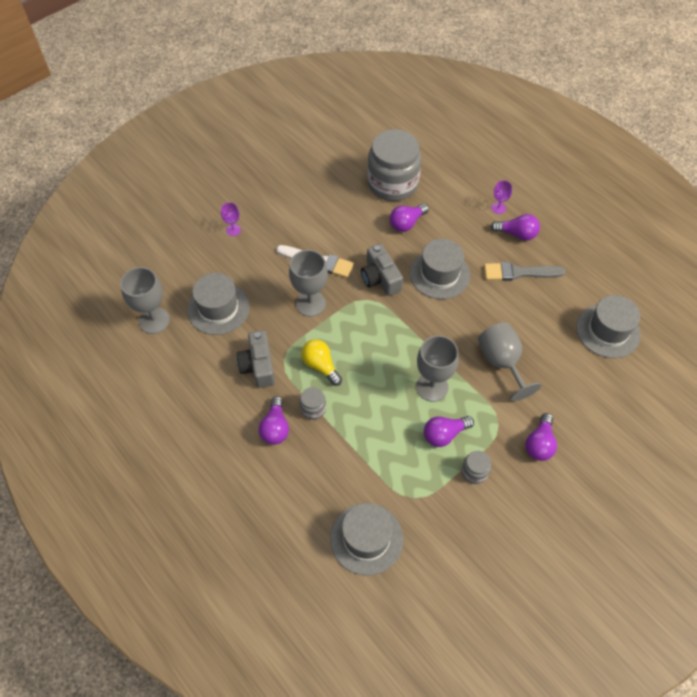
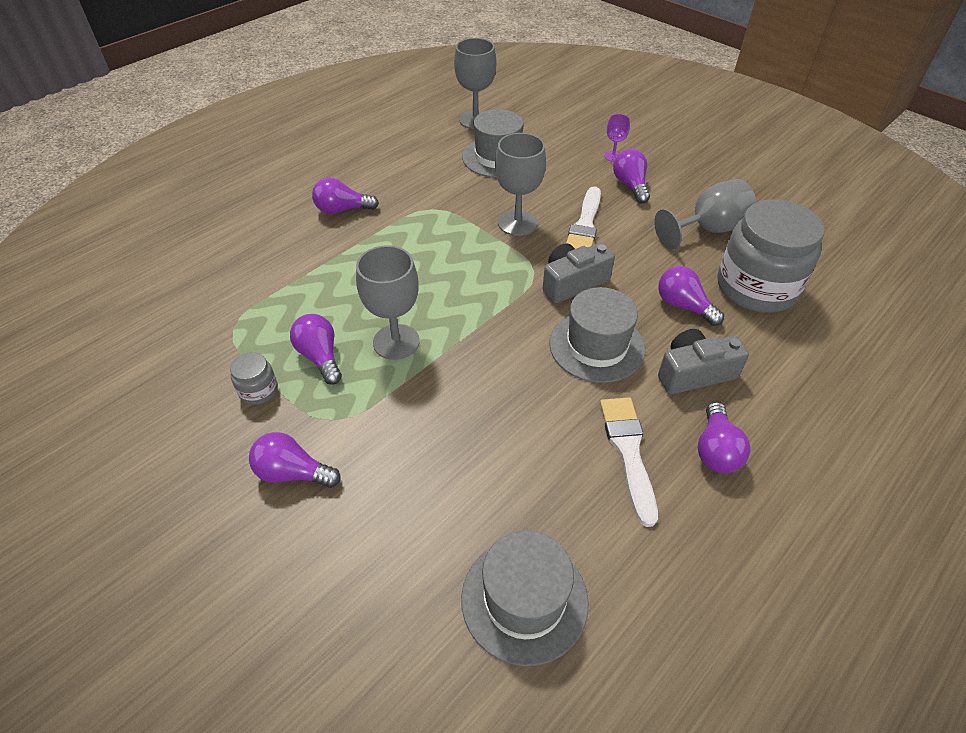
camera: 85 degrees right, 10 degrees down
grey camera [237,330,275,388] -> grey camera moved to [658,329,749,394]
grey jar [299,387,326,420] -> none
yellow light bulb [301,339,342,386] -> none
grey hat [330,503,403,576] -> none
grey goblet [478,322,541,401] -> grey goblet moved to [654,179,756,250]
grey brush [484,262,566,281] -> white brush [600,397,658,527]
purple goblet [491,180,512,214] -> none
none -> purple light bulb [613,149,650,203]

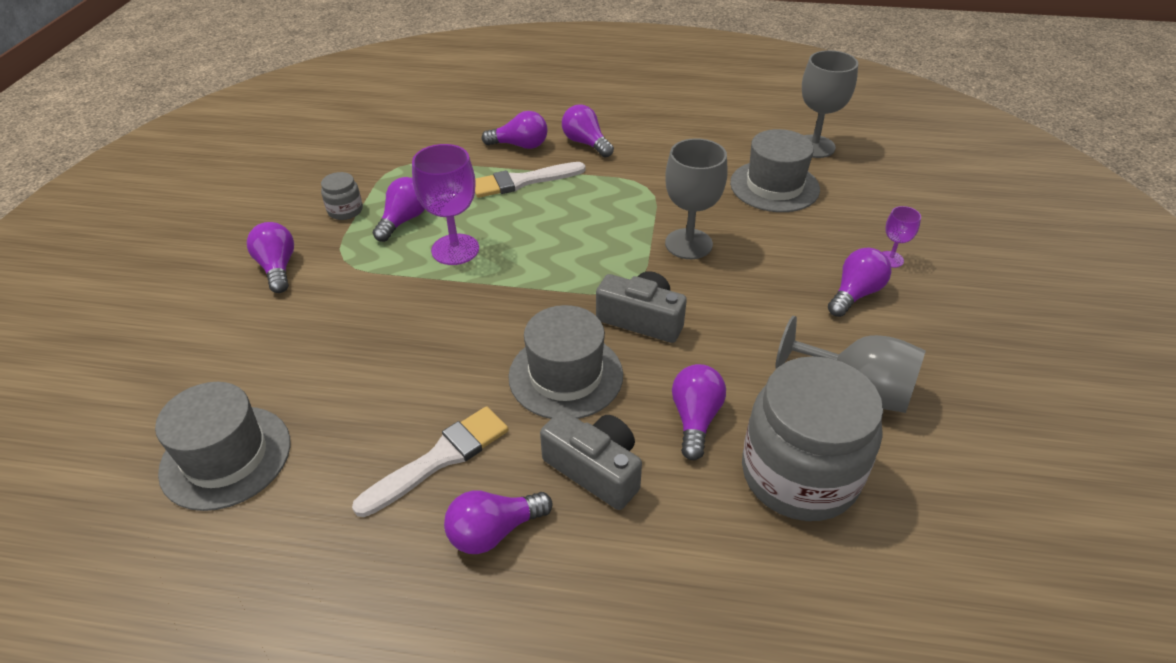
camera: 55 degrees right, 5 degrees down
grey goblet [356,245,420,360] -> purple goblet [412,144,479,265]
white brush [566,187,601,249] -> white brush moved to [475,162,585,198]
none -> purple light bulb [482,111,548,149]

